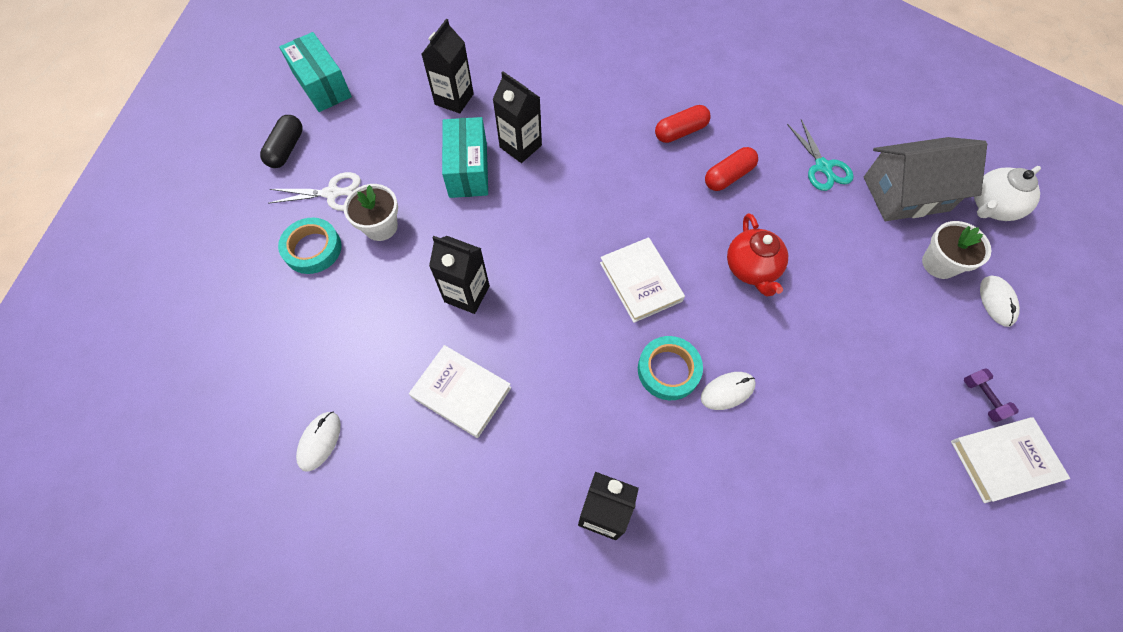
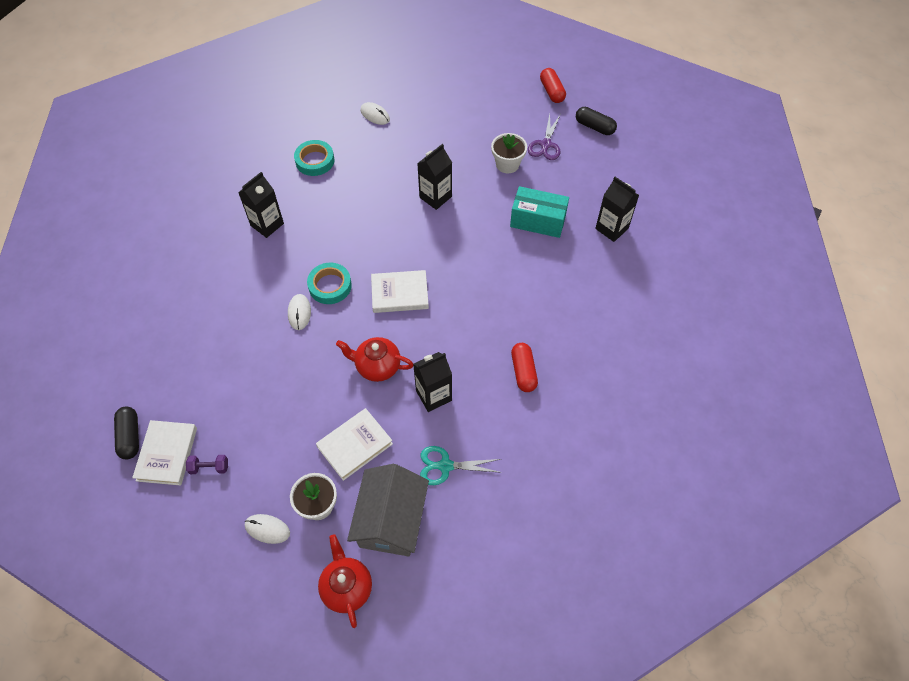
camera: 110 degrees right, 5 degrees down
white scissors [268,172,361,211] -> purple scissors [528,114,561,160]
turquoise tape [278,218,342,274] -> turquoise tape moved to [294,140,334,176]
turquoise box [279,32,352,112] -> none
white book [409,345,511,438] -> white book moved to [316,408,393,481]
black carton [493,71,542,163] -> black carton moved to [413,352,452,412]
red capsule [705,147,758,191] -> red capsule moved to [540,68,566,103]
white teapot [974,166,1041,221] -> red teapot [318,534,372,628]
none -> black capsule [114,407,139,460]

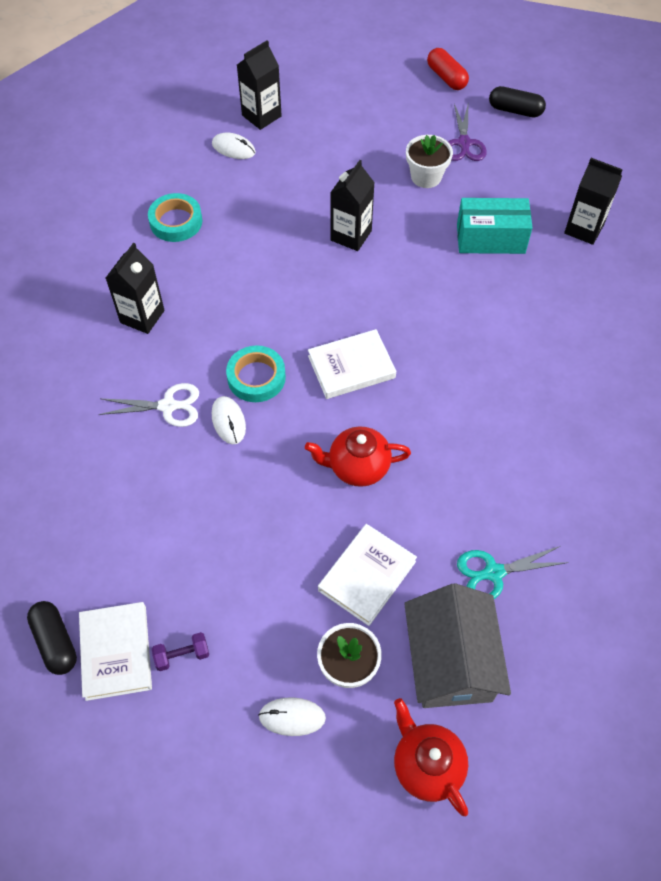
camera: 15 degrees left, 0 degrees up
black carton [413,352,452,412] -> black carton moved to [237,40,282,130]
red capsule [511,343,538,392] -> none
none -> white scissors [99,383,199,427]

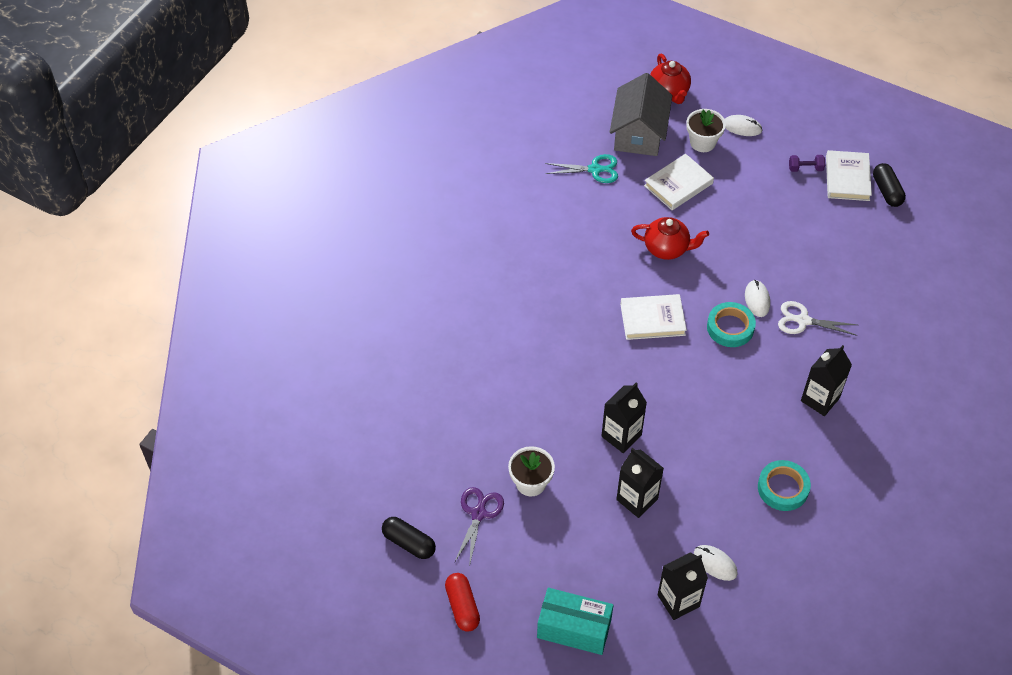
camera: 165 degrees left, 5 degrees down
turquoise box [457,198,533,254] -> turquoise box moved to [537,588,613,655]
black carton [564,158,623,245] -> black carton moved to [616,448,664,518]

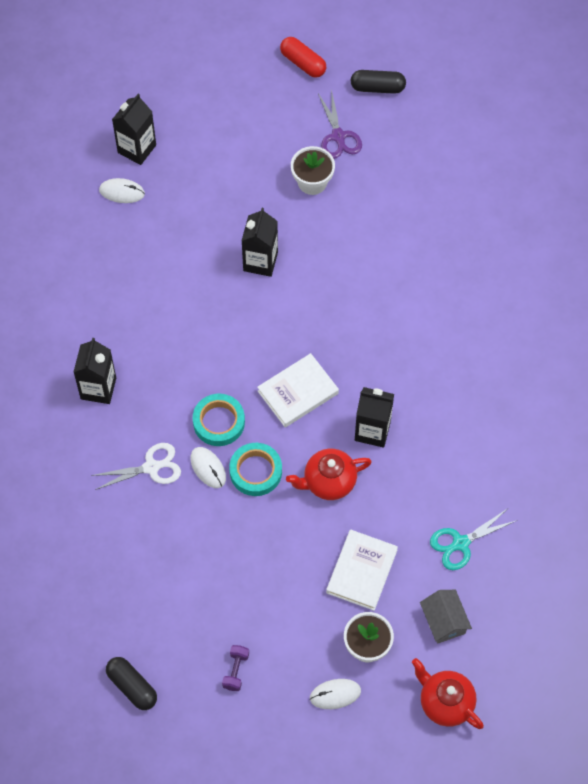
camera: 150 degrees right, 10 degrees up
turquoise box [537,588,613,655] -> none
grey house [610,73,672,156] -> grey house [420,590,472,644], size x0.55
black carton [616,448,664,518] -> black carton moved to [355,387,394,448]
turquoise tape [758,460,811,511] -> turquoise tape moved to [229,443,282,496]
purple dumbbell [789,155,825,172] -> purple dumbbell turned 45 degrees counterclockwise [222,645,249,691]
white book [826,150,872,201] -> none

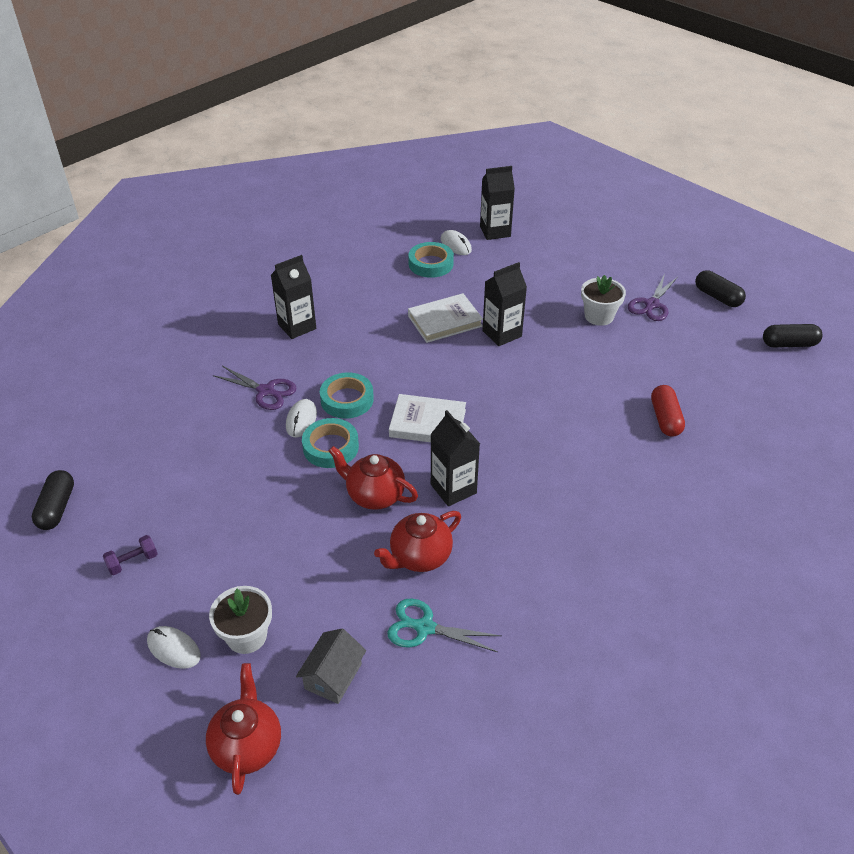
camera: 45 degrees right, 20 degrees down
white scissors [91,443,181,490] -> purple scissors [213,366,297,410]
red capsule [280,37,326,78] -> red capsule moved to [651,385,685,437]
white book [326,530,398,611] -> white book moved to [408,293,483,343]
none -> red teapot [374,511,461,572]
none -> turquoise tape [408,242,454,278]
none -> black capsule [763,324,823,348]

